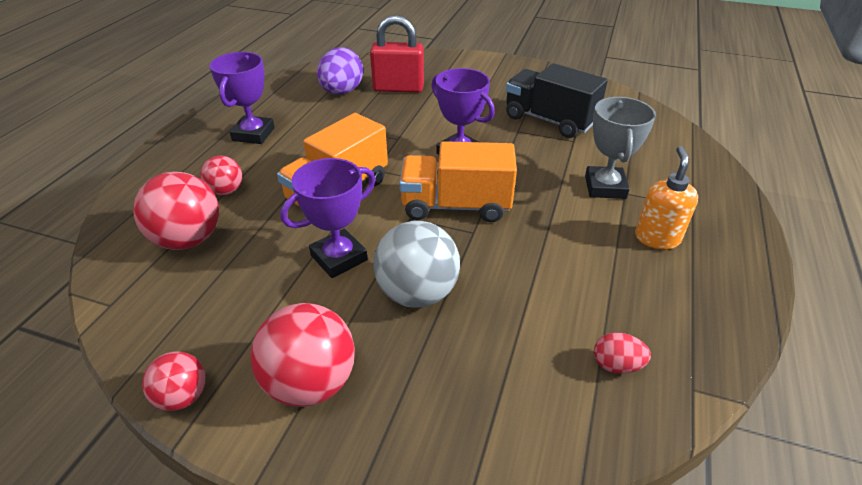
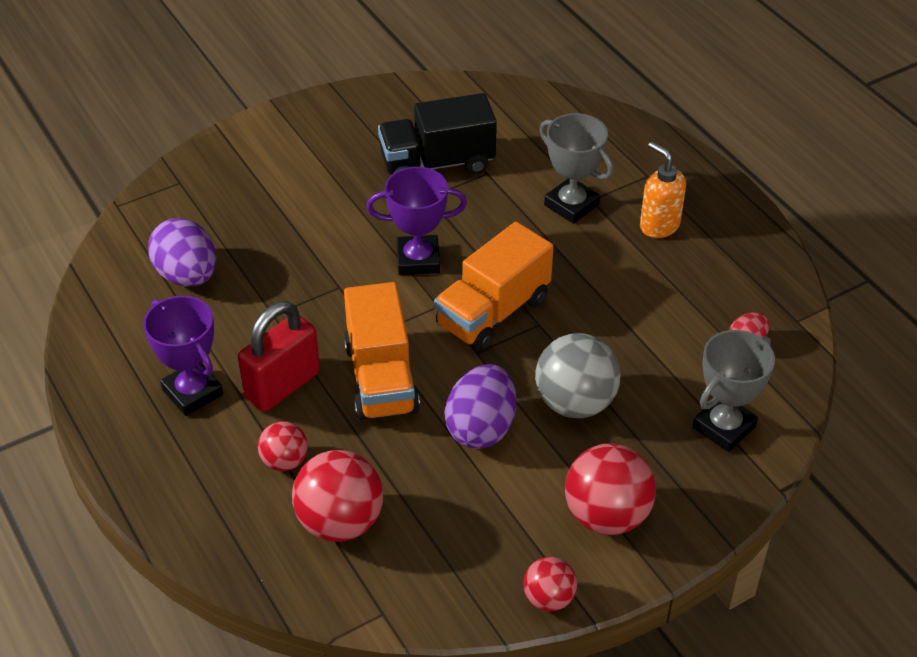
camera: 50 degrees left, 5 degrees up
purple trophy [280,158,376,278] -> purple egg [445,364,516,449]
red padlock [370,15,424,93] -> red padlock moved to [238,301,320,412]
none -> grey trophy [693,330,775,452]

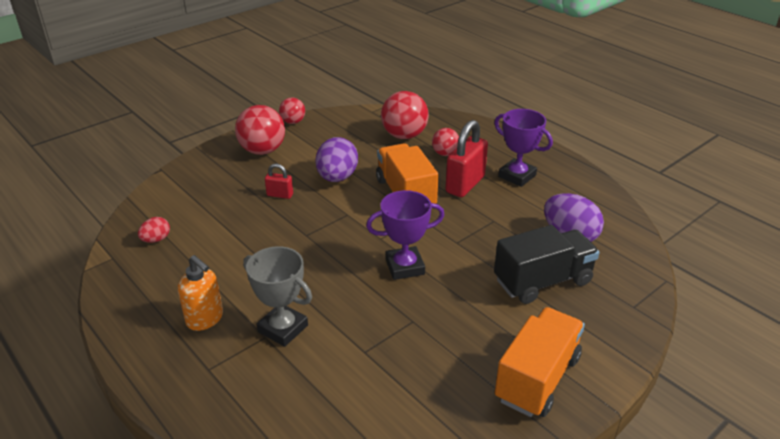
camera: 170 degrees right, 10 degrees down
black truck [378,93,497,175] -> black truck moved to [494,225,599,304]
orange truck [434,222,554,351] -> orange truck moved to [495,307,585,417]
grey ball [535,333,621,418] -> red padlock [265,164,293,199]
grey trophy [693,330,775,452] -> none

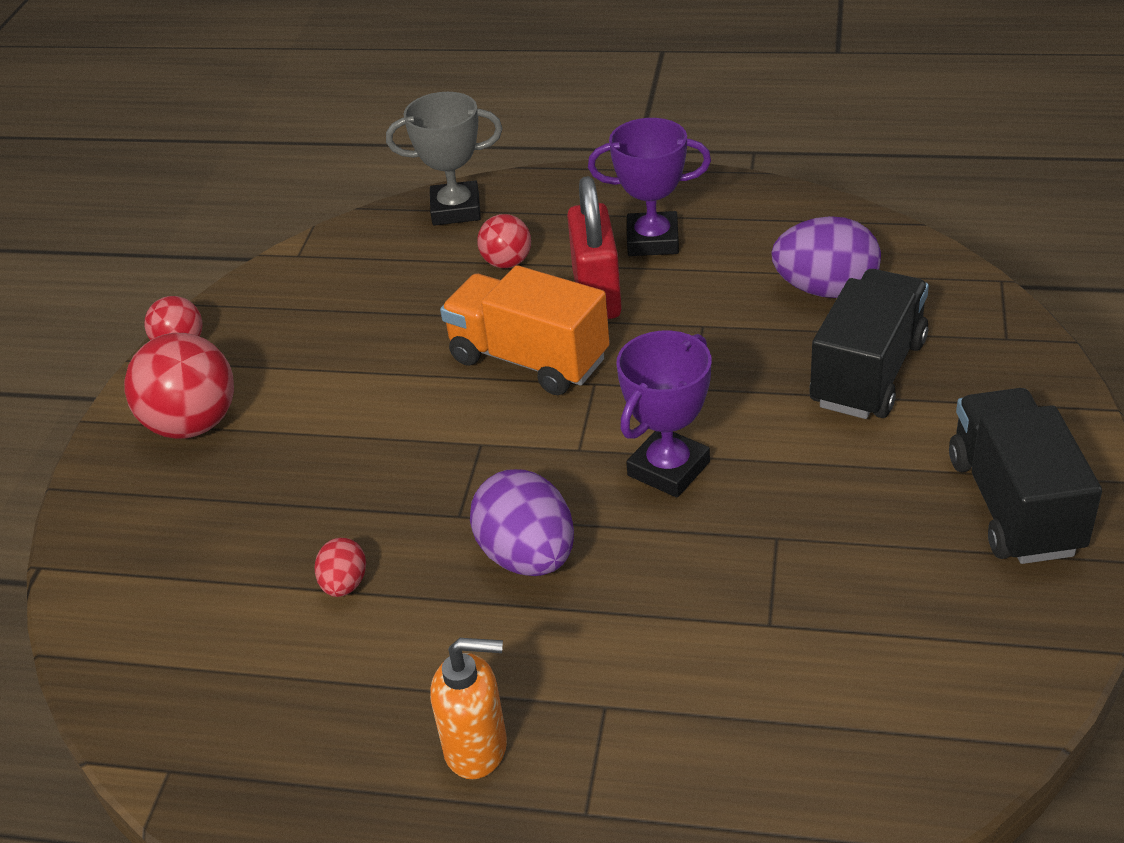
camera: 35 degrees left, 5 degrees up
red egg [138,217,170,243] -> red egg moved to [315,538,366,597]
grey trophy [243,246,312,347] -> grey trophy moved to [386,92,503,225]
red padlock [265,164,293,199] -> none
purple egg [315,137,358,182] -> purple egg moved to [470,469,574,576]
red ball [381,91,429,139] -> none
orange truck [495,307,585,417] -> black truck [949,388,1102,564]

